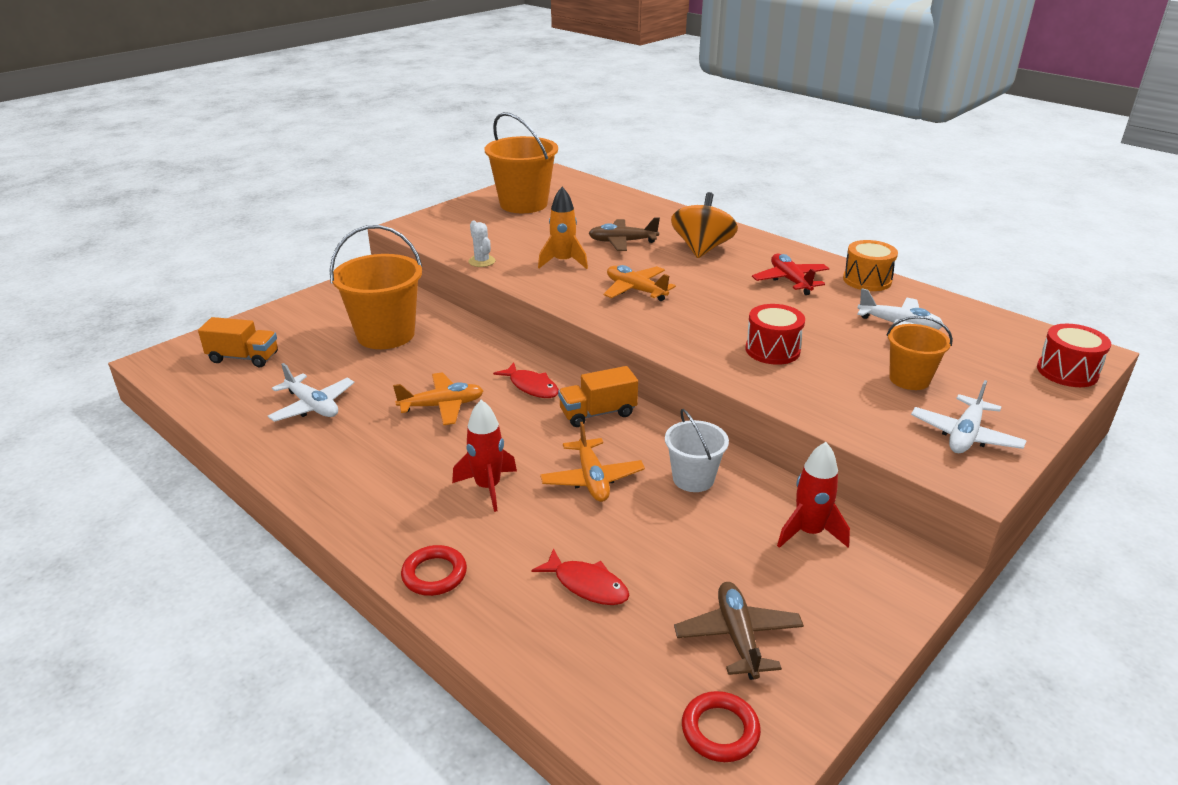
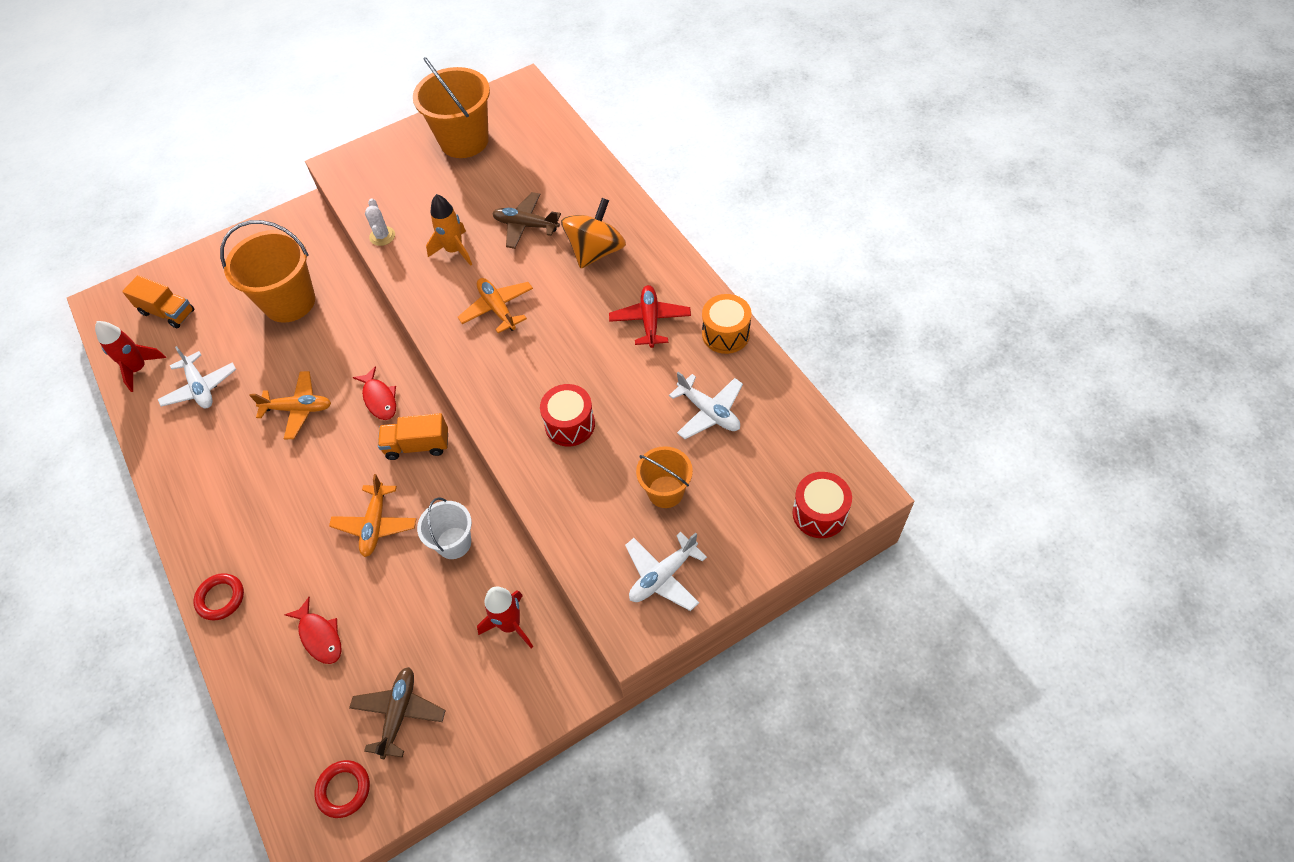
camera: 20 degrees right, 25 degrees up
red rocket [452,400,517,512] -> red rocket moved to [95,321,166,392]

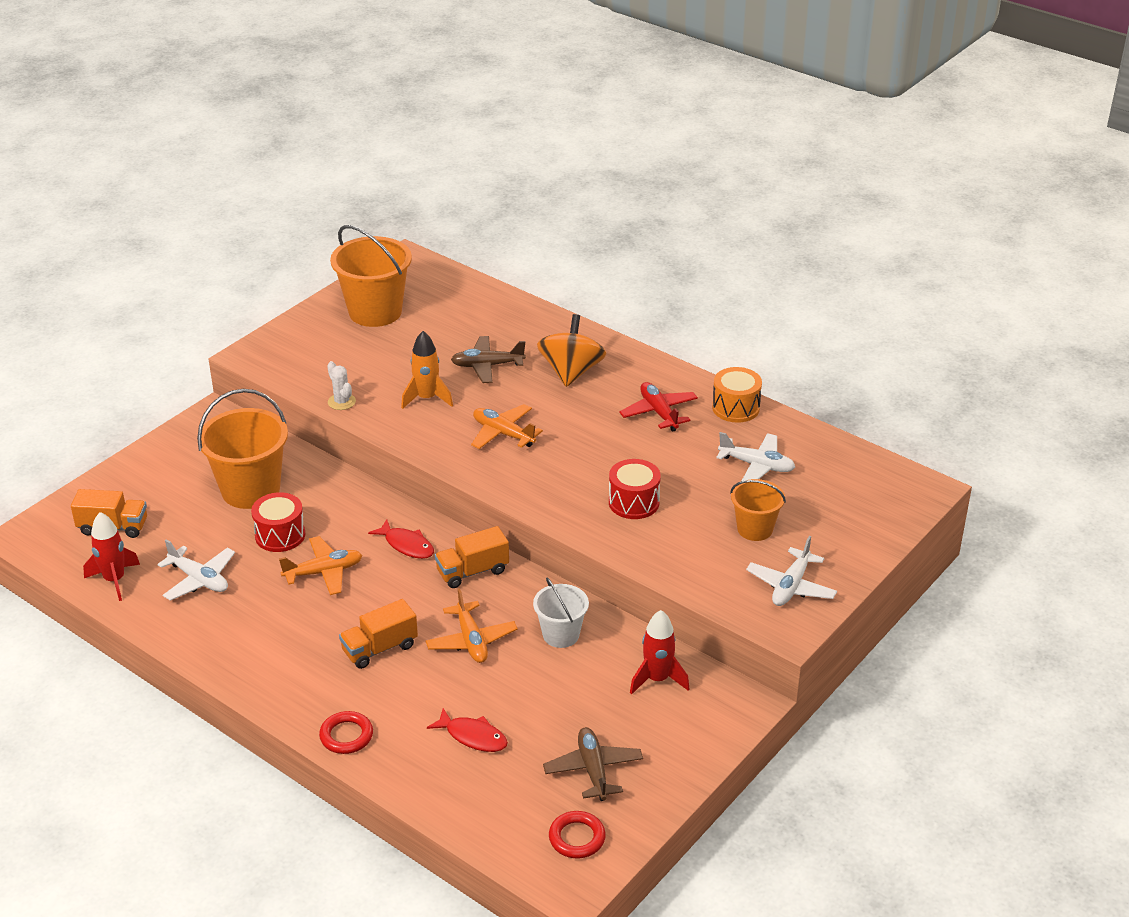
camera: 25 degrees left, 20 degrees down
red drum [793,472,852,538] -> red drum moved to [251,492,305,552]
none -> orange truck [339,599,418,669]

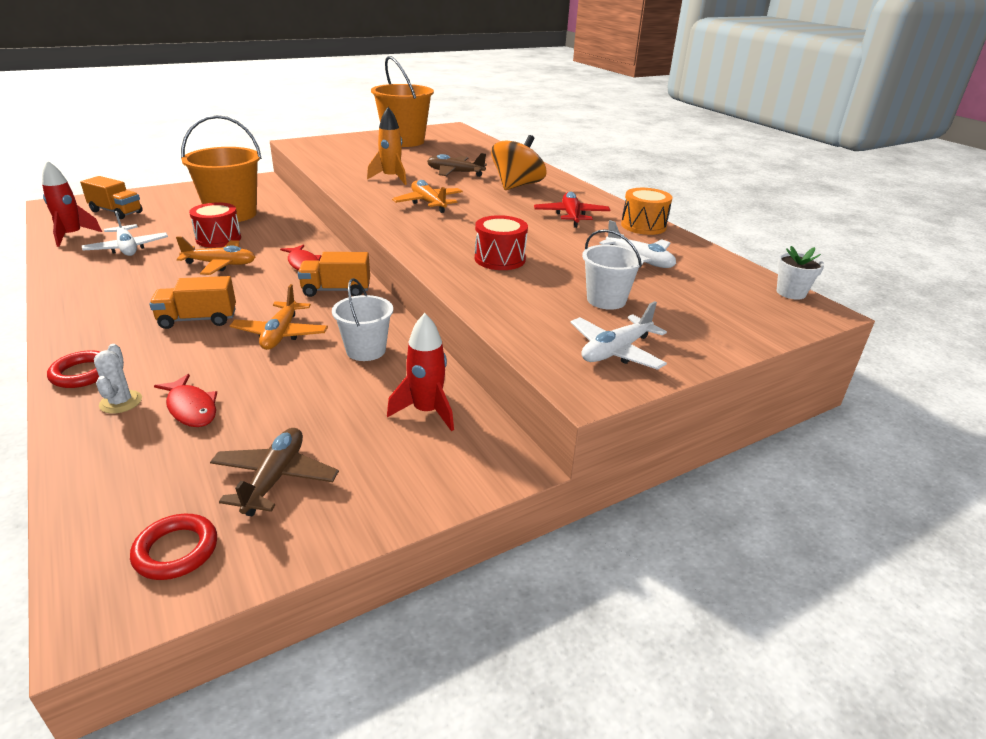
camera: 20 degrees right, 5 degrees down
white cactus [327,361,356,410] -> white cactus moved to [94,344,142,414]
orange bucket [730,479,786,541] -> white bucket [582,229,644,310]
none -> white flower pot [777,246,825,300]

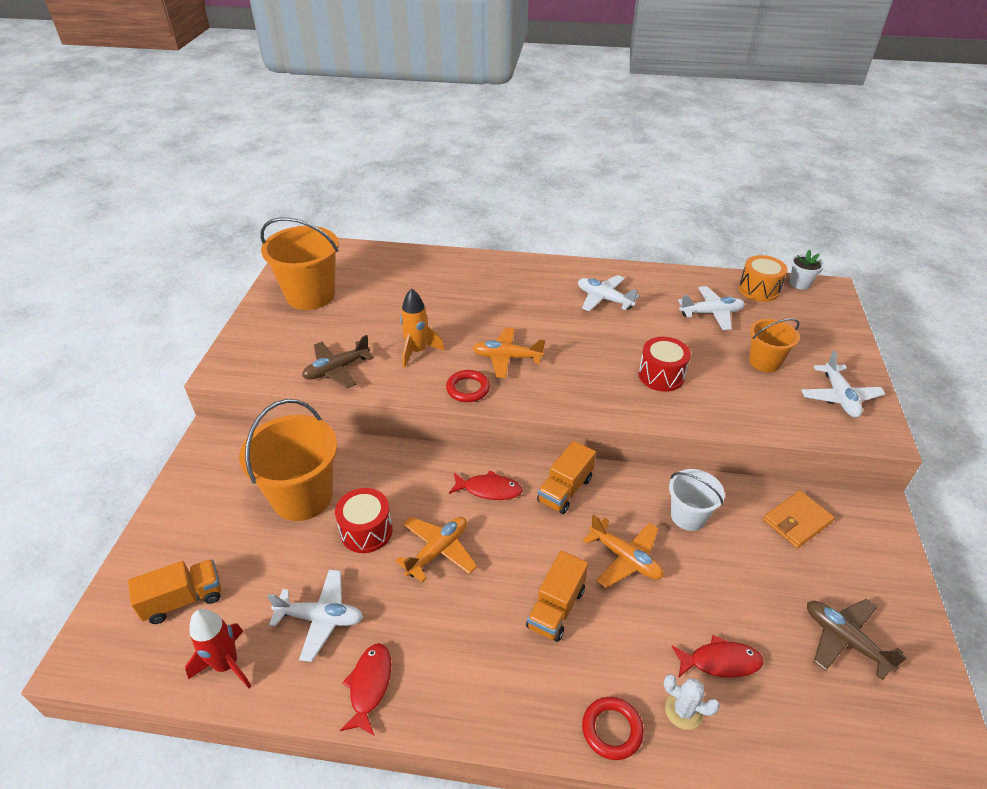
camera: 50 degrees left, 10 degrees up
red ring [130,514,217,580] -> red ring moved to [446,370,490,402]
red rocket [387,313,454,431] -> orange wallet [763,491,835,548]
brown plane [427,153,487,177] -> brown plane moved to [302,335,374,388]
orange spinning top [491,135,547,190] -> none
red plane [534,192,610,228] -> white plane [578,275,639,312]
white bucket [582,229,644,310] -> orange bucket [749,318,800,372]
orange drum [621,188,673,235] -> orange drum moved to [739,255,788,302]
none -> red fish [340,643,391,735]

